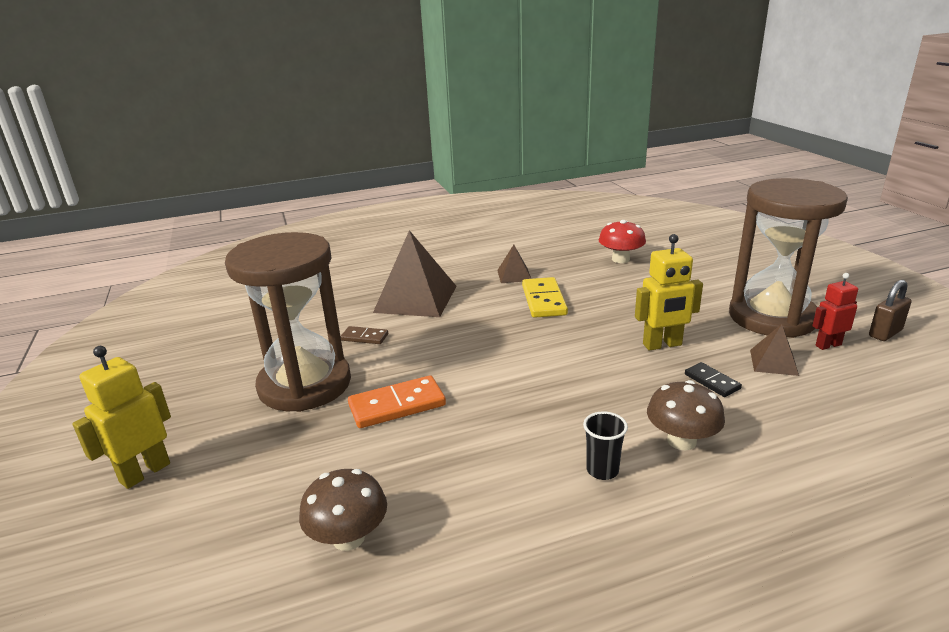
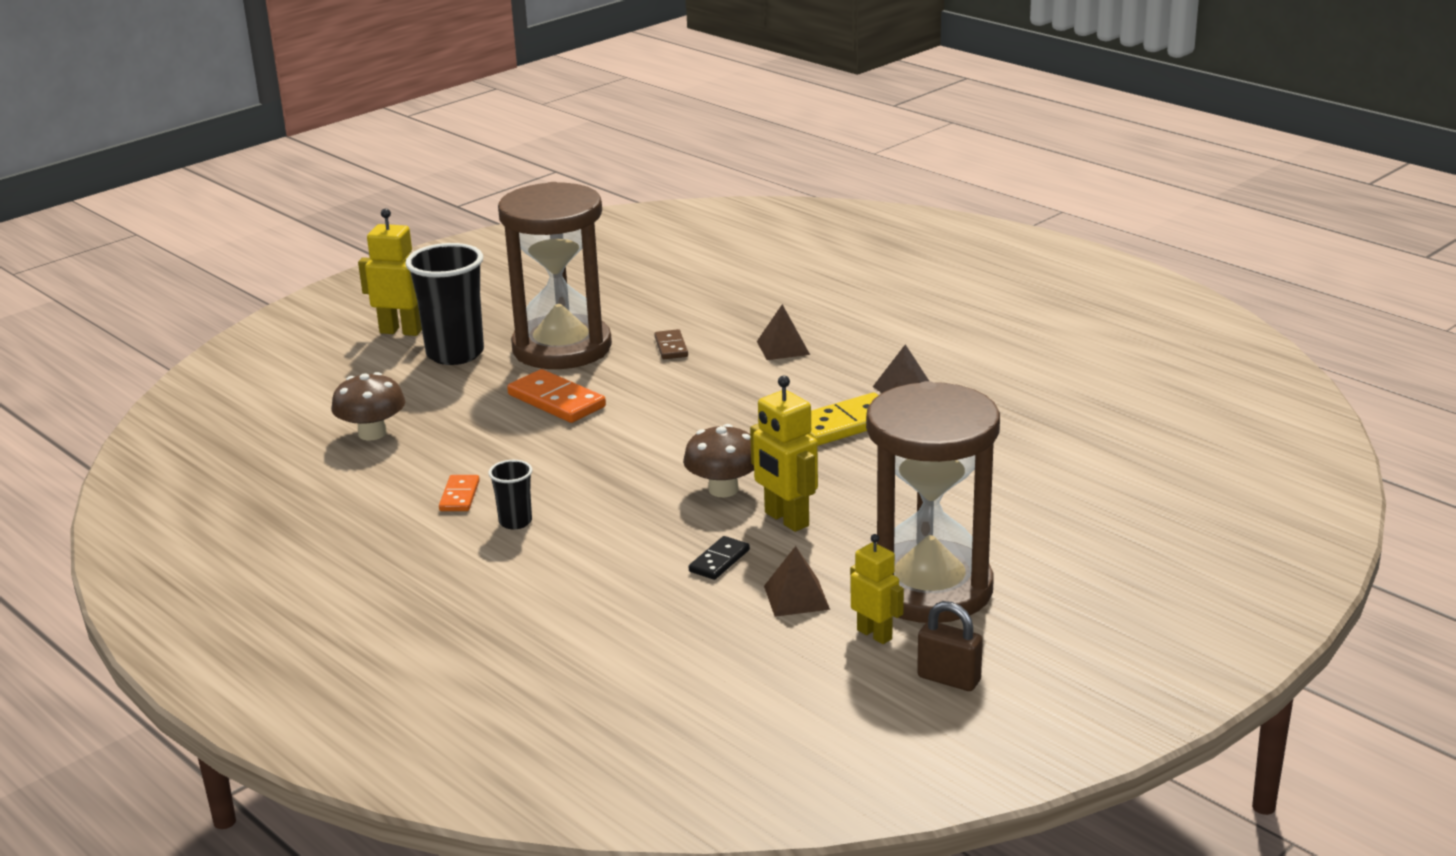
camera: 65 degrees right, 0 degrees up
brown pyramid [373,230,457,317] -> brown pyramid [757,304,810,360], size x0.49
red mushroom [599,220,646,263] -> none
brown mushroom [647,380,725,450] -> brown mushroom moved to [683,424,754,497]
red robot [812,273,858,350] -> yellow robot [850,534,904,644]
none -> black cup [405,243,484,365]
none -> orange domino [439,475,480,511]

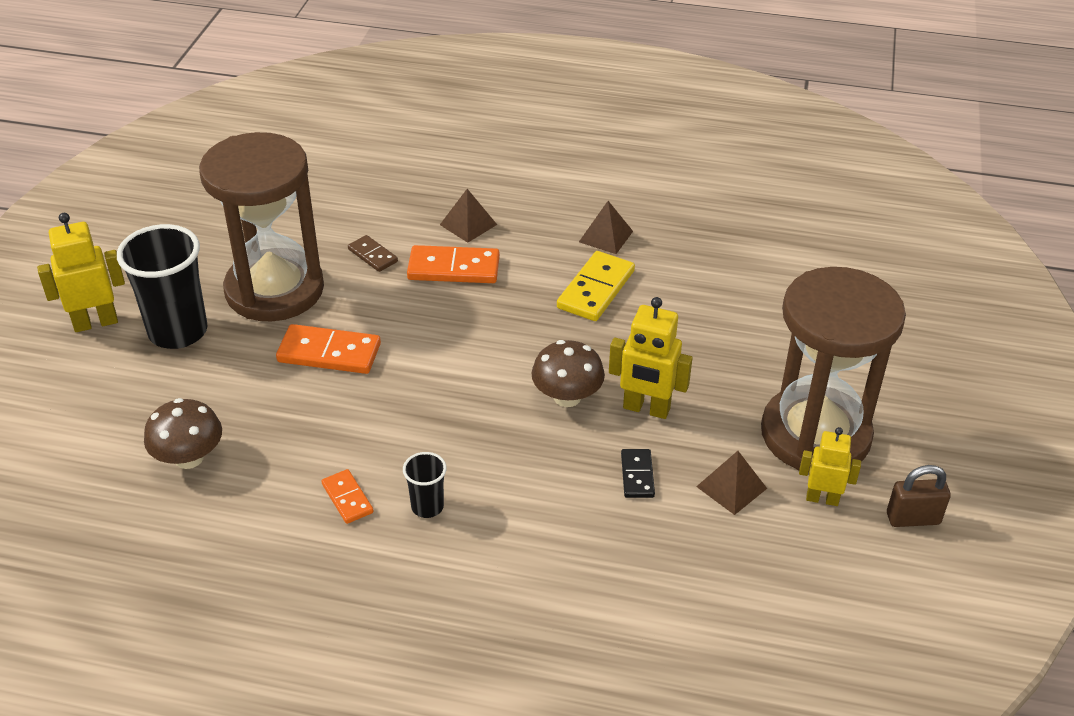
camera: 35 degrees left, 15 degrees up
none -> orange domino [407,245,500,283]

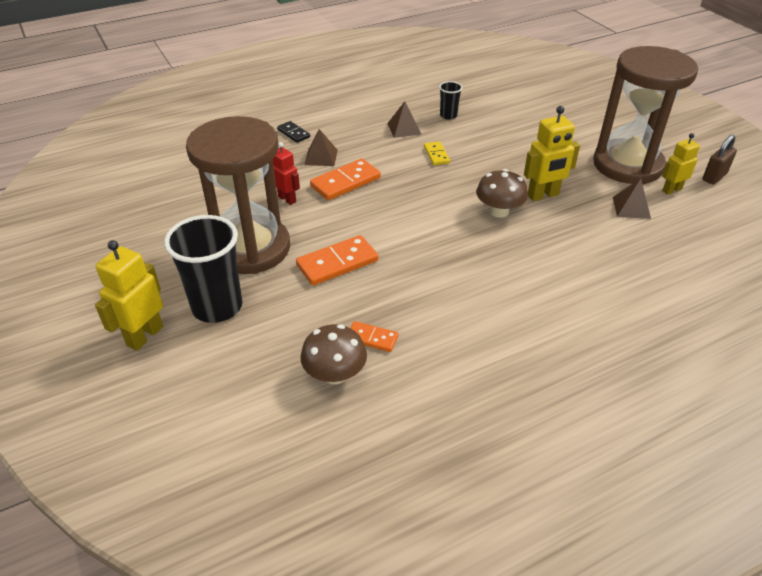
camera: 40 degrees left, 0 degrees up
orange domino [322,469,374,524] -> orange domino moved to [351,321,399,352]
brown domino [348,235,398,272] -> red robot [273,142,300,205]
black cup [403,452,447,518] -> black cup moved to [439,81,463,120]
yellow domino [557,251,635,321] -> yellow domino [424,141,450,165], size x0.57
black domino [621,449,655,498] -> black domino moved to [277,121,310,143]

